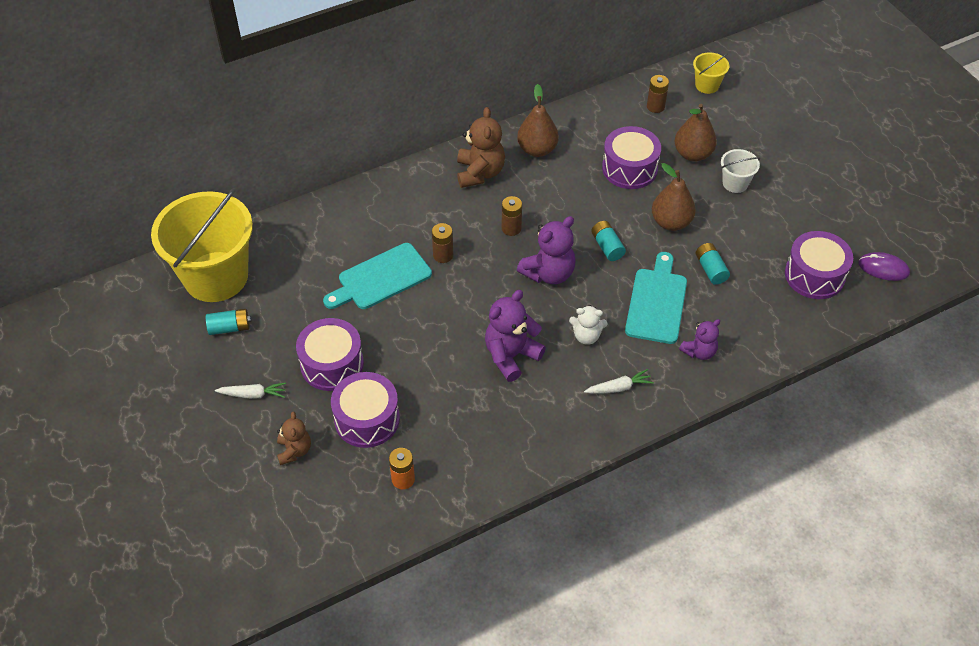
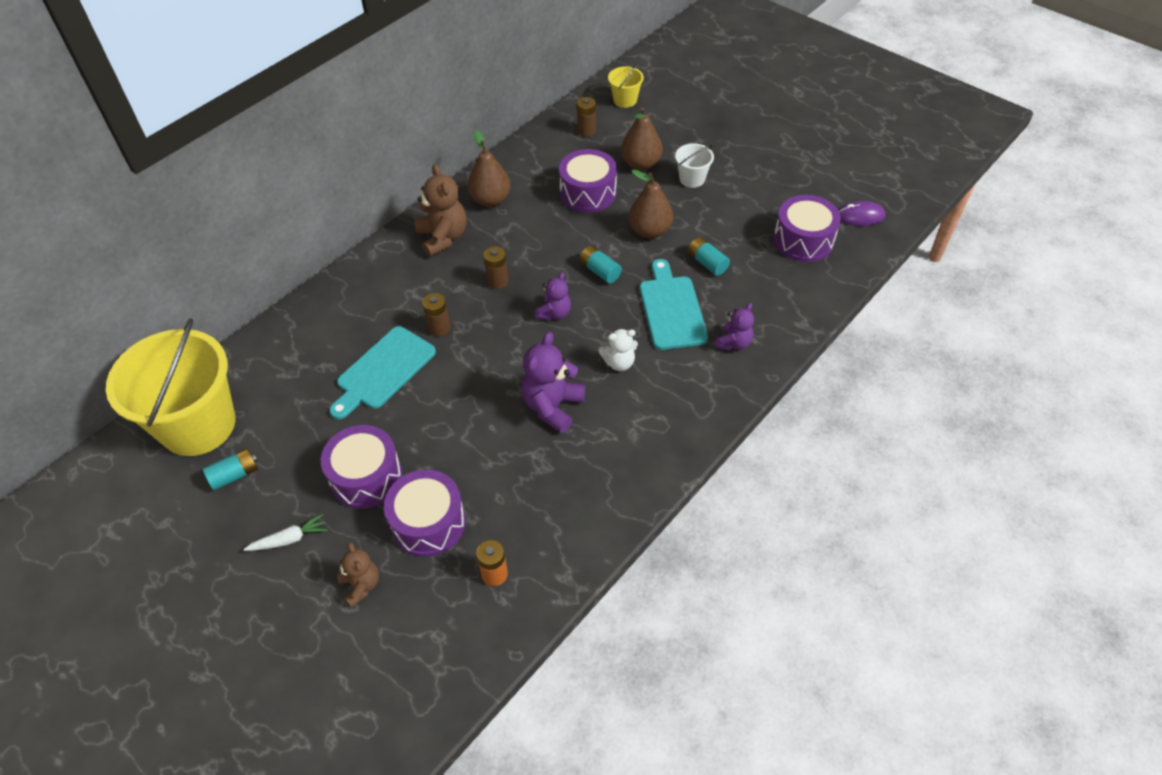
camera: 20 degrees left, 0 degrees up
purple teddy bear [517,216,576,284] -> purple teddy bear [535,272,571,321], size x0.61
white carrot [584,369,654,394] -> none

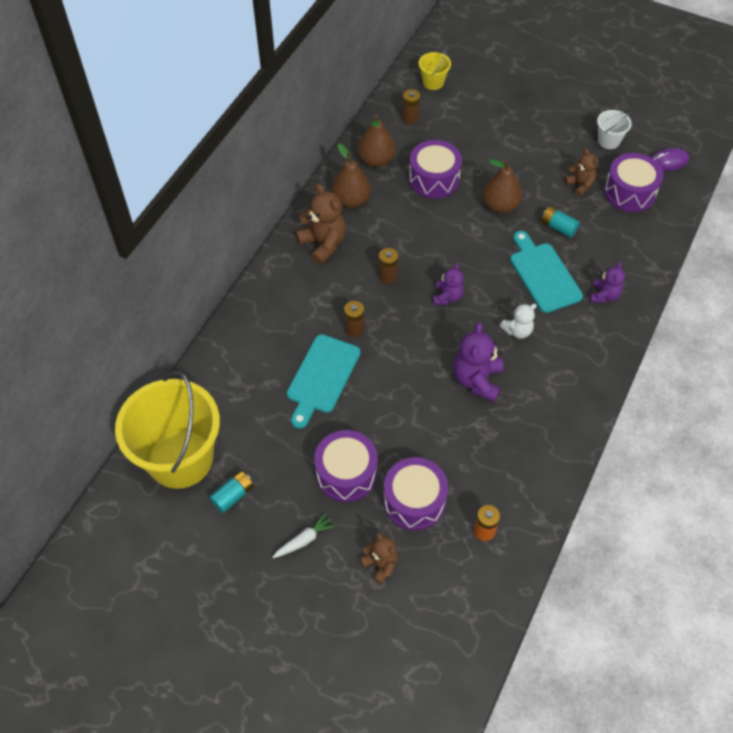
camera: 15 degrees left, 5 degrees up
turquoise battery [580,245,622,283] -> none
brown pear [621,107,663,170] -> brown pear moved to [358,115,396,167]
white bucket [675,143,714,188] -> white bucket moved to [597,110,632,149]
none -> brown teddy bear [564,148,599,196]

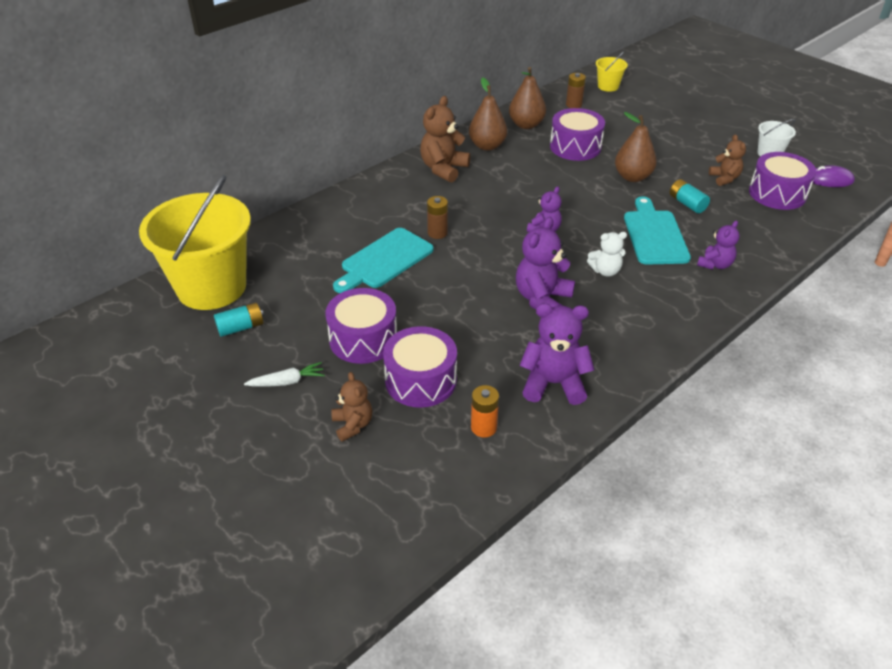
camera: 20 degrees right, 15 degrees down
brown teddy bear [296,183,346,265] -> brown teddy bear turned 135 degrees counterclockwise [420,96,470,183]
brown battery [379,248,398,284] -> none
none -> purple teddy bear [519,303,594,405]

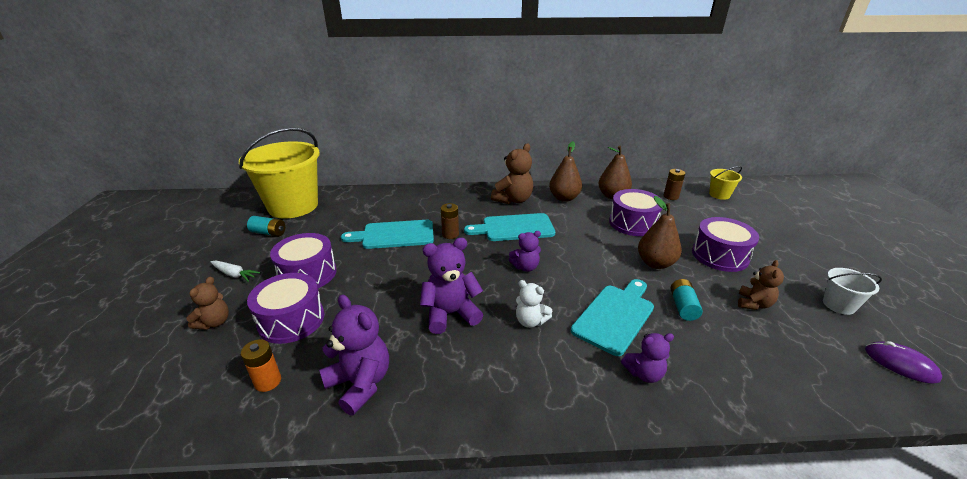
camera: 40 degrees right, 10 degrees down
brown teddy bear [420,96,470,183] -> brown teddy bear turned 150 degrees clockwise [491,143,533,204]
purple drum [749,152,816,210] -> purple drum moved to [692,217,759,272]
none -> turquoise cutting board [464,213,555,241]

